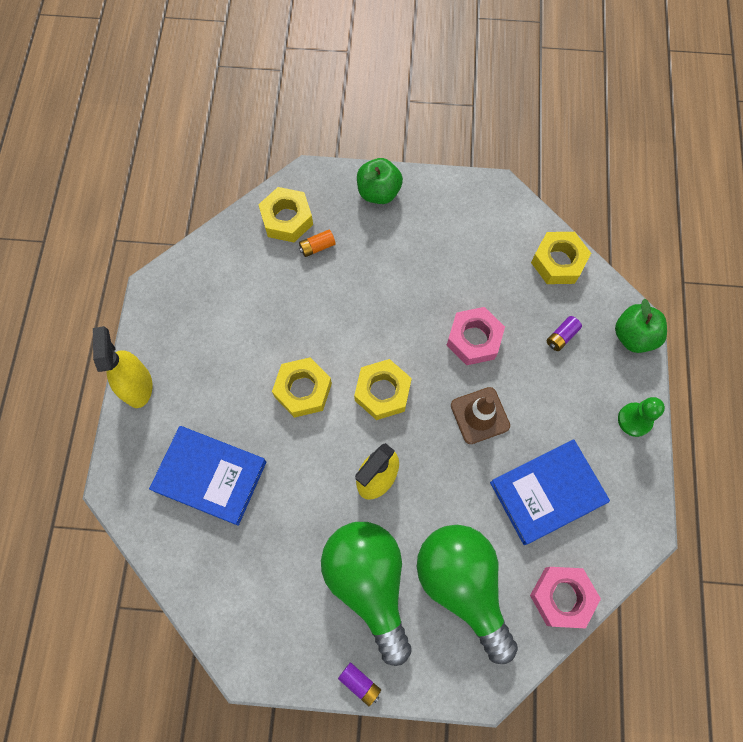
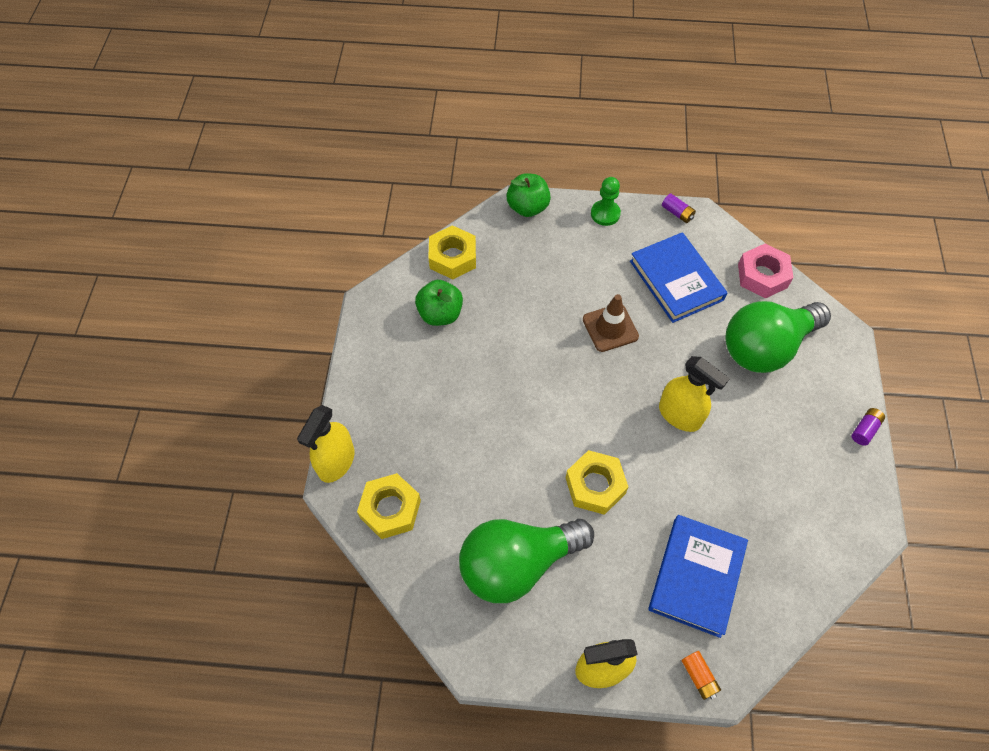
camera: 90 degrees left, 10 degrees down
orange battery [299,230,336,257] -> orange battery moved to [681,651,721,700]
green light bulb [321,522,411,666] -> green light bulb moved to [459,519,594,603]
yellow nut [354,359,412,420] -> none
green apple [357,158,403,204] -> green apple moved to [415,280,463,326]
pink nut [447,307,505,365] -> none
purple battery [547,316,582,351] -> purple battery moved to [662,193,696,223]
none -> yellow spray bottle [297,405,355,483]

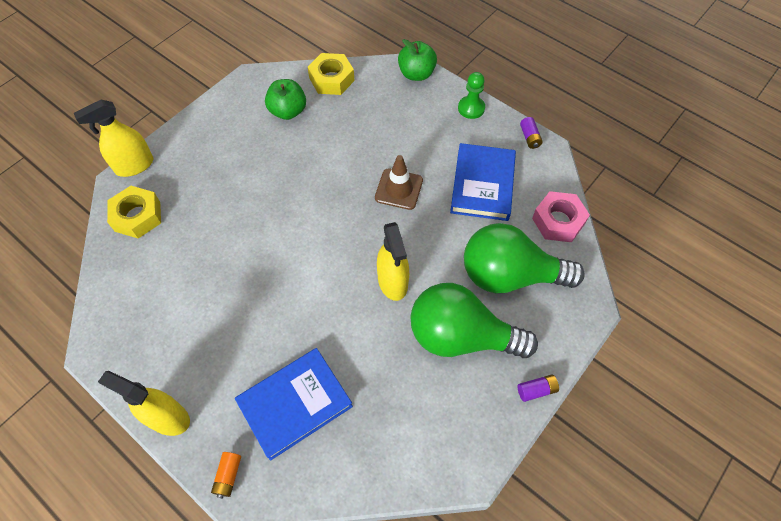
camera: 35 degrees right, 0 degrees up
green light bulb [459,519,594,603] -> green light bulb moved to [411,283,538,358]
yellow nut [566,450,628,515] -> none

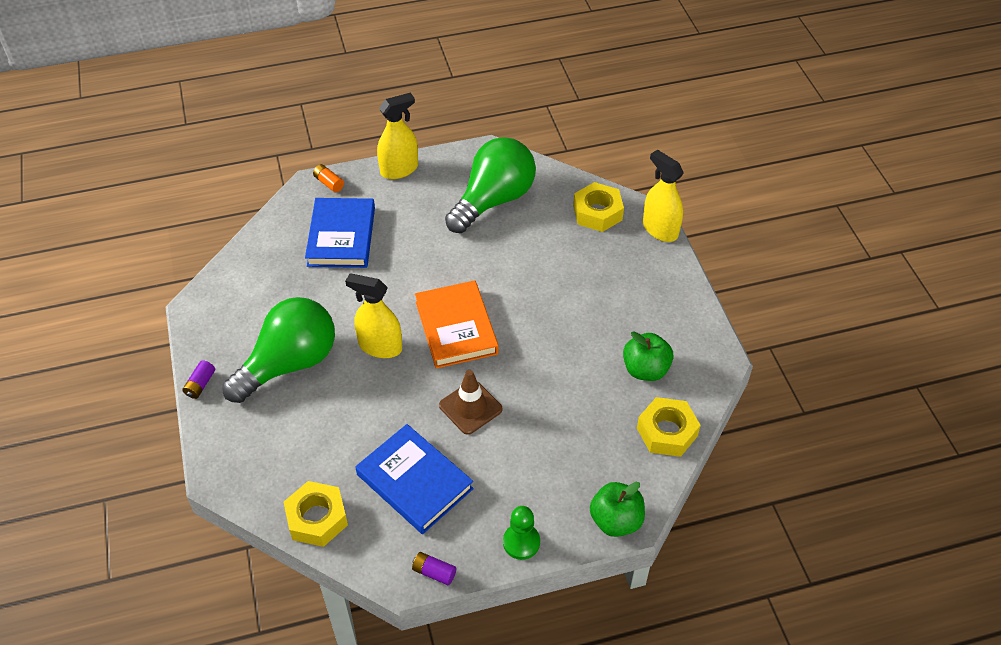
camera: 125 degrees right, 10 degrees down
yellow spray bottle [74,99,153,177] -> yellow spray bottle turned 45 degrees counterclockwise [643,150,684,242]
green light bulb [464,223,585,293] -> green light bulb moved to [445,137,536,233]
pink nut [532,191,590,242] -> yellow nut [284,481,348,547]
none -> orange book [415,280,499,369]

